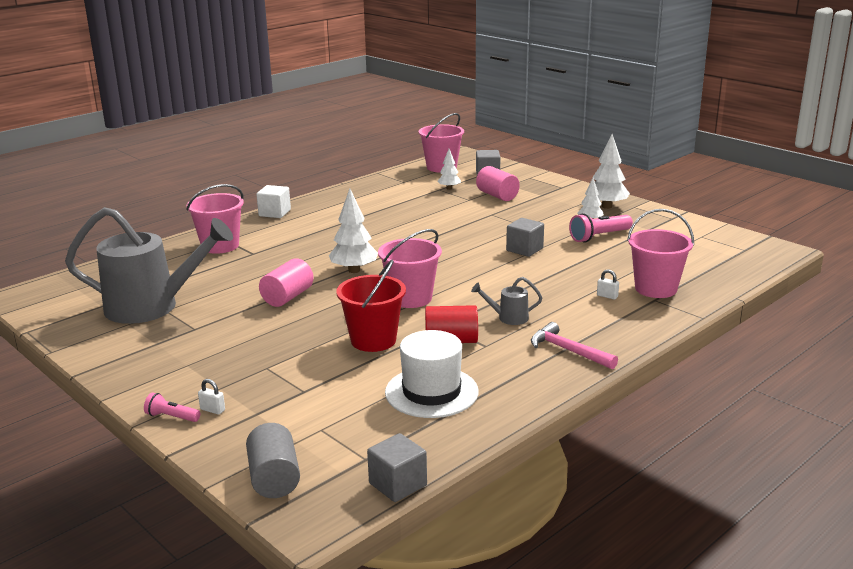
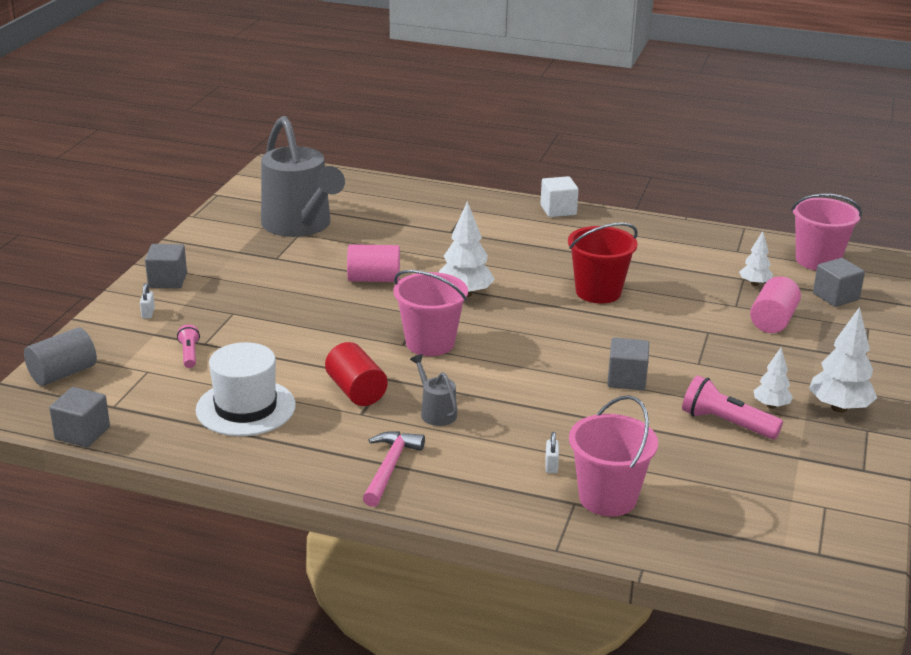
camera: 60 degrees right, 5 degrees up
pink flashlight [144,393,200,422] -> pink flashlight moved to [177,324,200,368]
pink bucket [186,184,244,254] -> none
red bucket [336,260,406,352] -> red bucket moved to [568,223,638,304]
none -> grey cube [145,244,187,288]

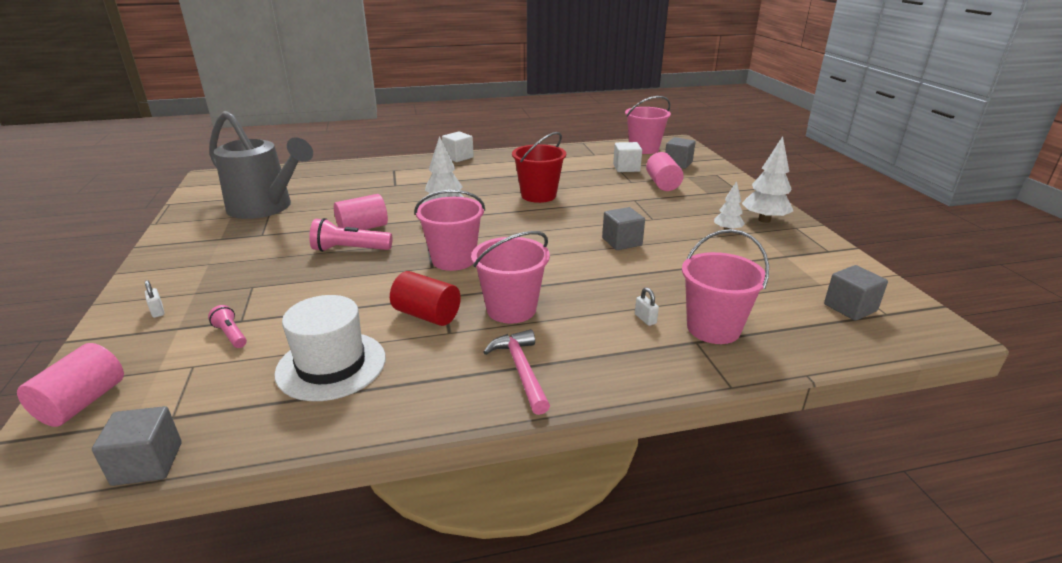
camera: 30 degrees left, 0 degrees up
grey cylinder [24,328,97,386] -> pink cylinder [17,343,124,427]
grey cube [145,244,187,288] -> grey cube moved to [824,265,888,321]
grey watering can [410,354,458,426] -> pink bucket [471,231,550,324]
pink flashlight [682,375,783,439] -> pink flashlight moved to [309,218,392,252]
white tree [739,231,773,286] -> white cube [613,142,642,172]

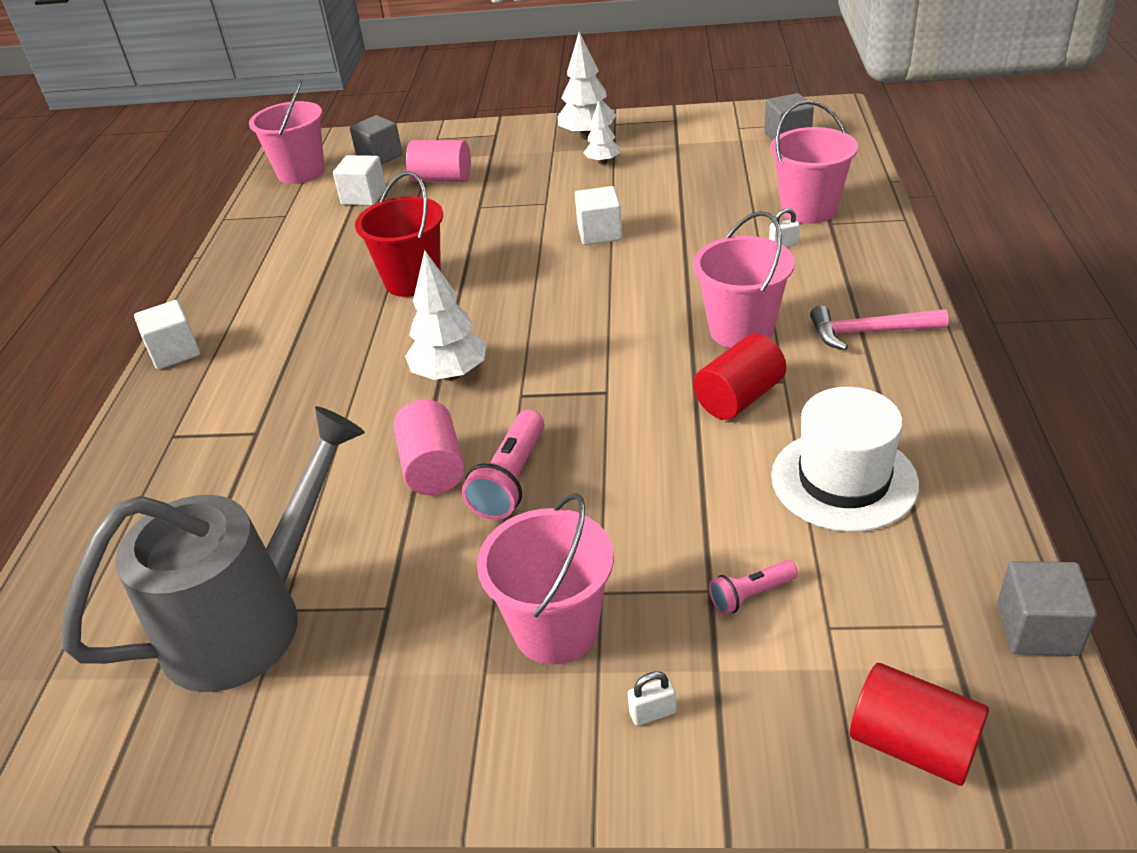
camera: 70 degrees left, 10 degrees up
pink cylinder [17,343,124,427] -> red cylinder [850,663,989,786]
pink bucket [414,190,485,271] -> pink bucket moved to [477,493,614,665]
grey cube [602,207,645,250] -> white cube [575,186,622,245]

